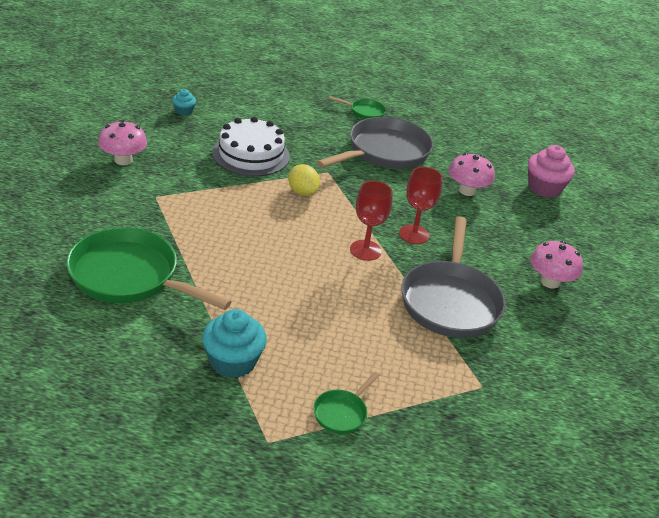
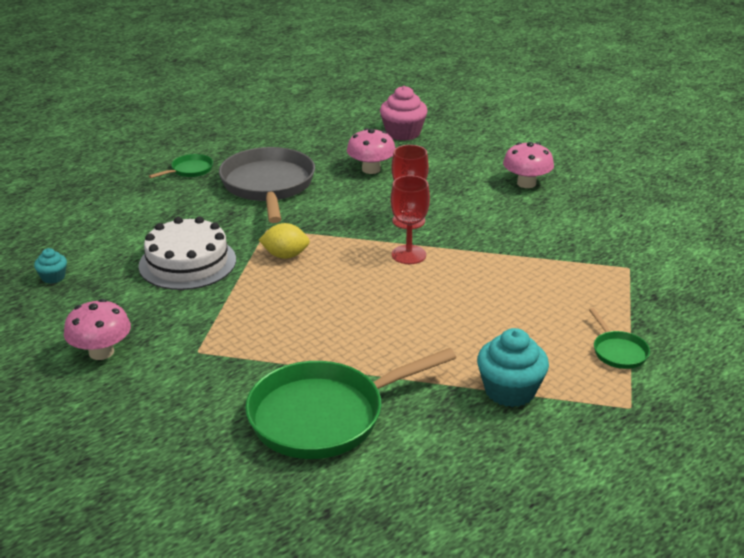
camera: 50 degrees left, 5 degrees down
grey pan [401,216,506,338] -> none

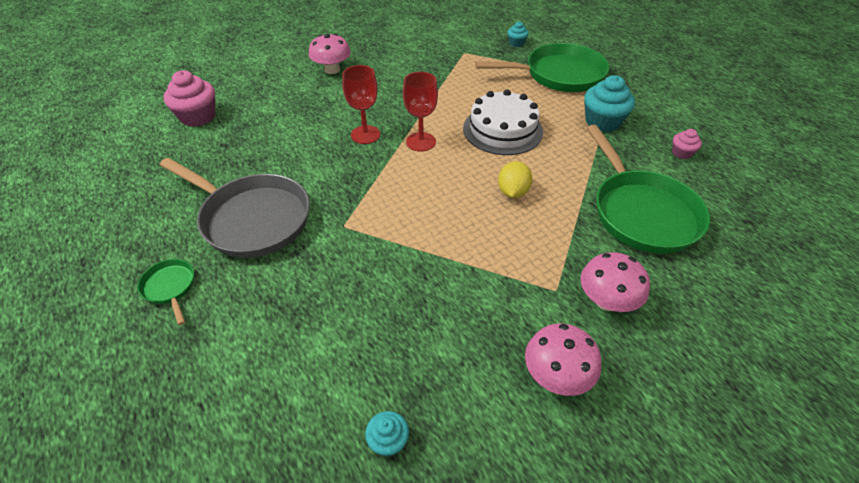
camera: 80 degrees left, 15 degrees up
white cake [138,216,236,290] -> white cake moved to [463,89,543,155]
grey pan [219,147,315,223] -> grey pan turned 150 degrees counterclockwise [160,158,310,258]
yellow lemon [259,223,310,259] -> yellow lemon moved to [498,161,533,198]
pink mushroom [347,128,396,174] -> pink mushroom moved to [581,252,650,312]
green pan [589,308,650,369] -> green pan [475,43,609,92], size x2.25
none -> turquoise cupcake [508,21,529,47]
none -> pink cupcake [672,129,702,159]

